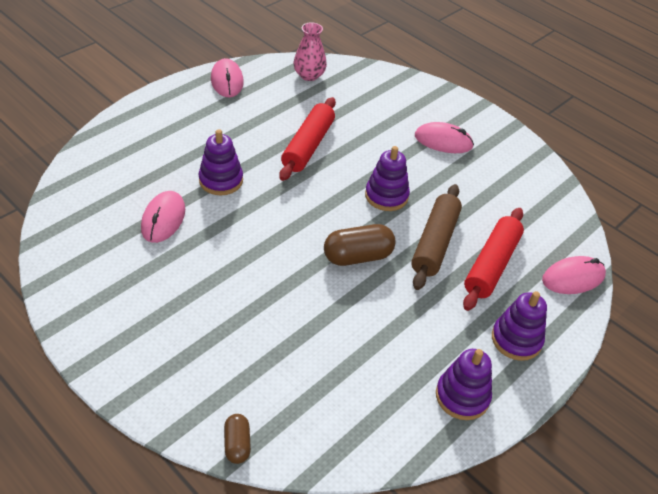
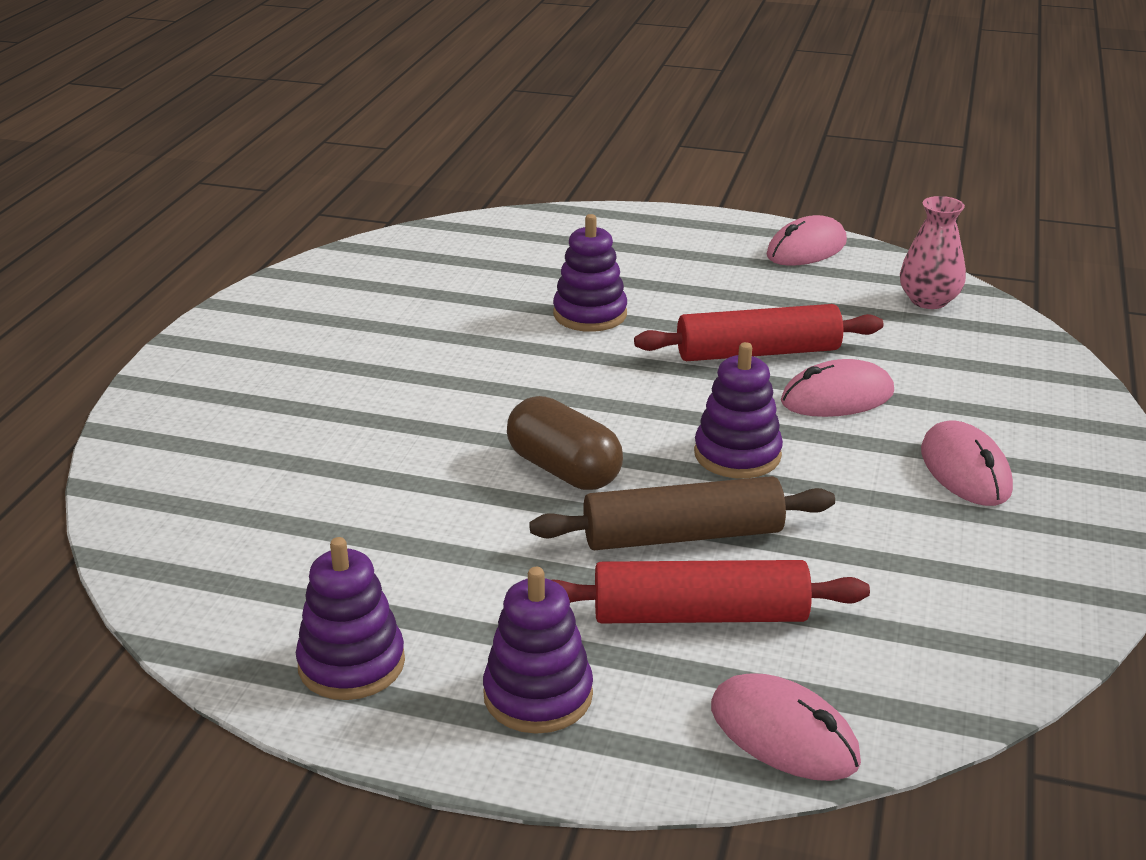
camera: 65 degrees right, 15 degrees down
pink mouse [141,191,185,243] -> pink mouse moved to [781,359,894,417]
brown capsule [224,414,251,464] -> none

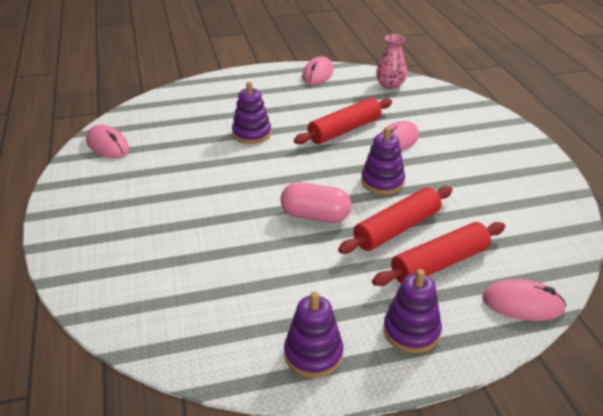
camera: 30 degrees left, 5 degrees up
brown capsule [507,396,623,490] -> pink capsule [280,182,352,223]
brown rolling pin [529,476,835,550] -> red rolling pin [338,186,452,254]
pink mouse [921,421,1013,506] -> pink mouse moved to [86,125,129,158]

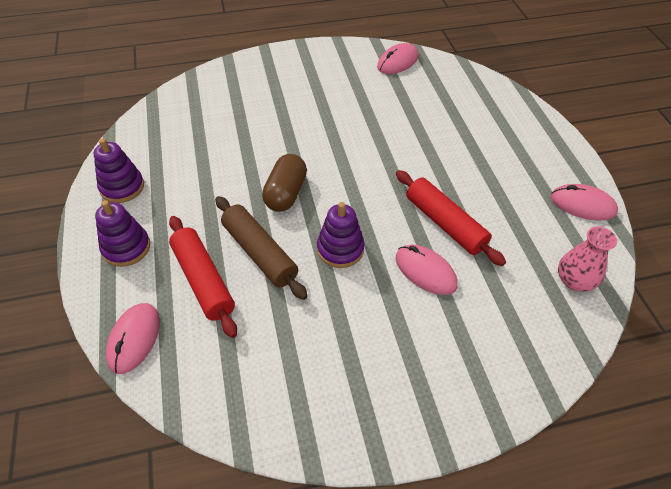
camera: 90 degrees right, 15 degrees up
purple stacking toy [232,82,271,144] -> none
pink capsule [280,182,352,223] -> brown capsule [262,154,307,212]
red rolling pin [338,186,452,254] -> brown rolling pin [215,196,308,300]

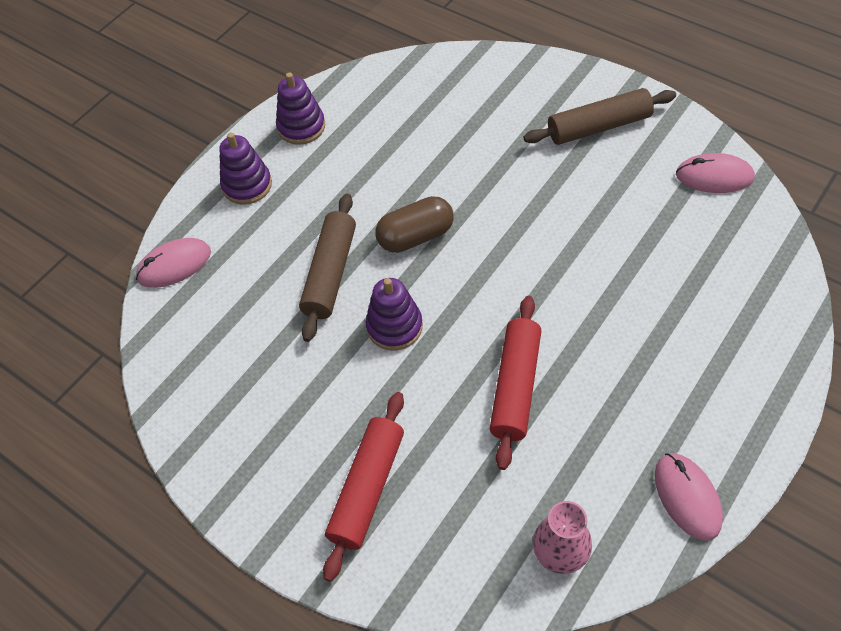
camera: 55 degrees right, 5 degrees up
red rolling pin [169,216,237,338] -> red rolling pin moved to [323,392,404,582]
pink mouse [396,244,458,295] -> none
none -> brown rolling pin [524,88,676,145]

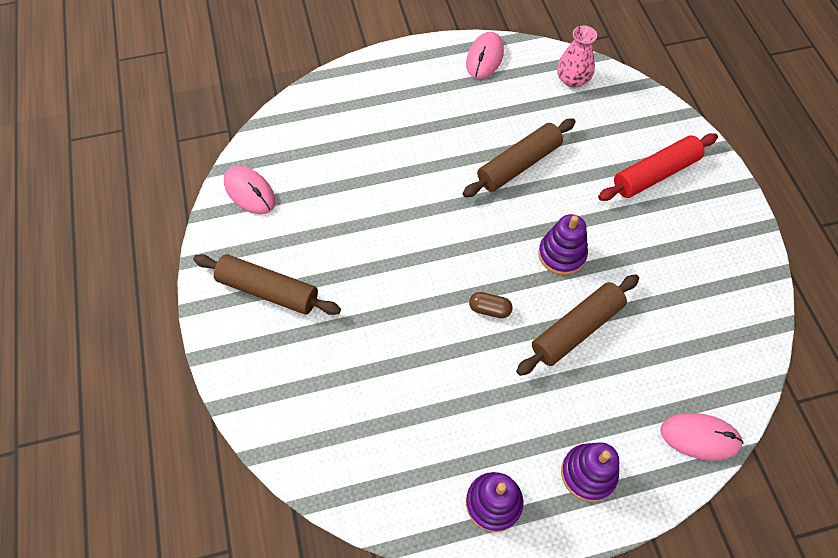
camera: 145 degrees left, 5 degrees up
brown capsule [375,196,454,253] -> brown capsule [469,292,513,318], size x0.57
red rolling pin [490,296,541,470] -> brown rolling pin [463,118,576,198]

